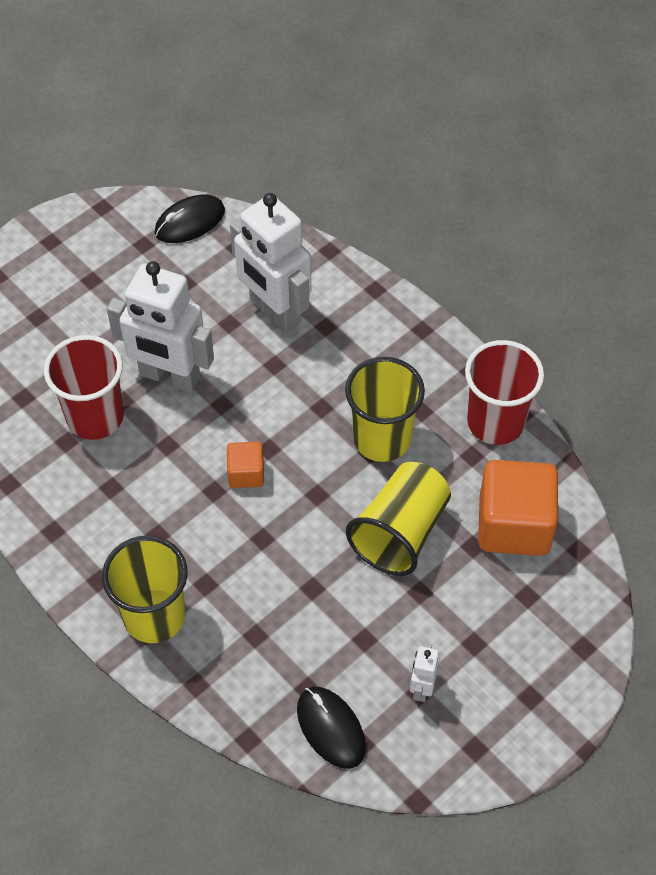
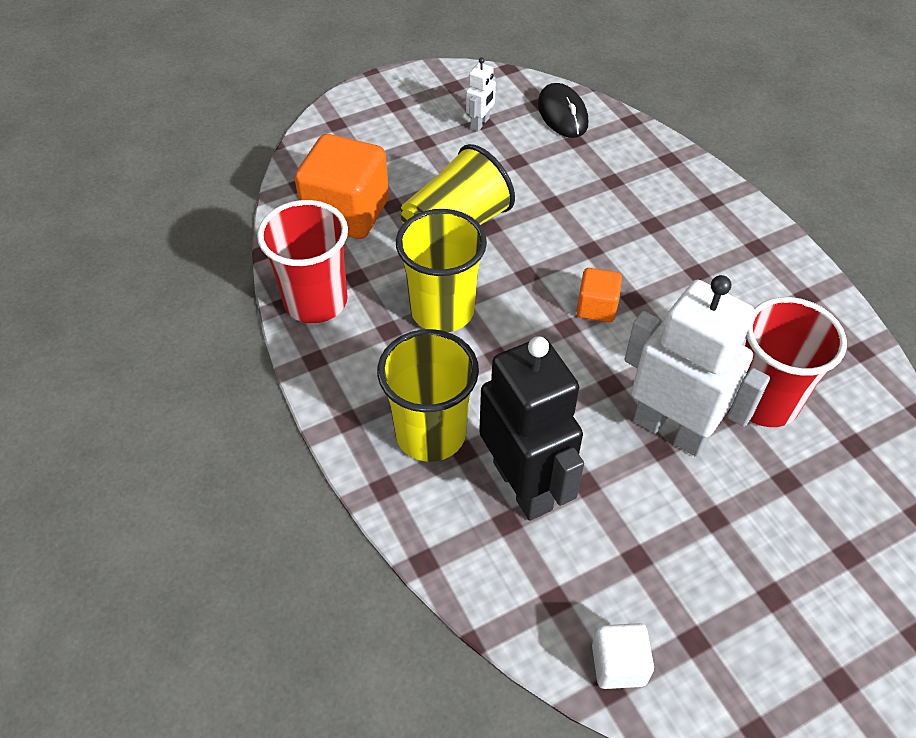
camera: 165 degrees left, 5 degrees down
yellow cup [102,536,188,643] -> yellow cup moved to [377,329,479,462]
black mouse [155,194,225,243] -> white cube [592,623,654,689]
white robot [230,193,311,333] -> black robot [479,336,584,521]

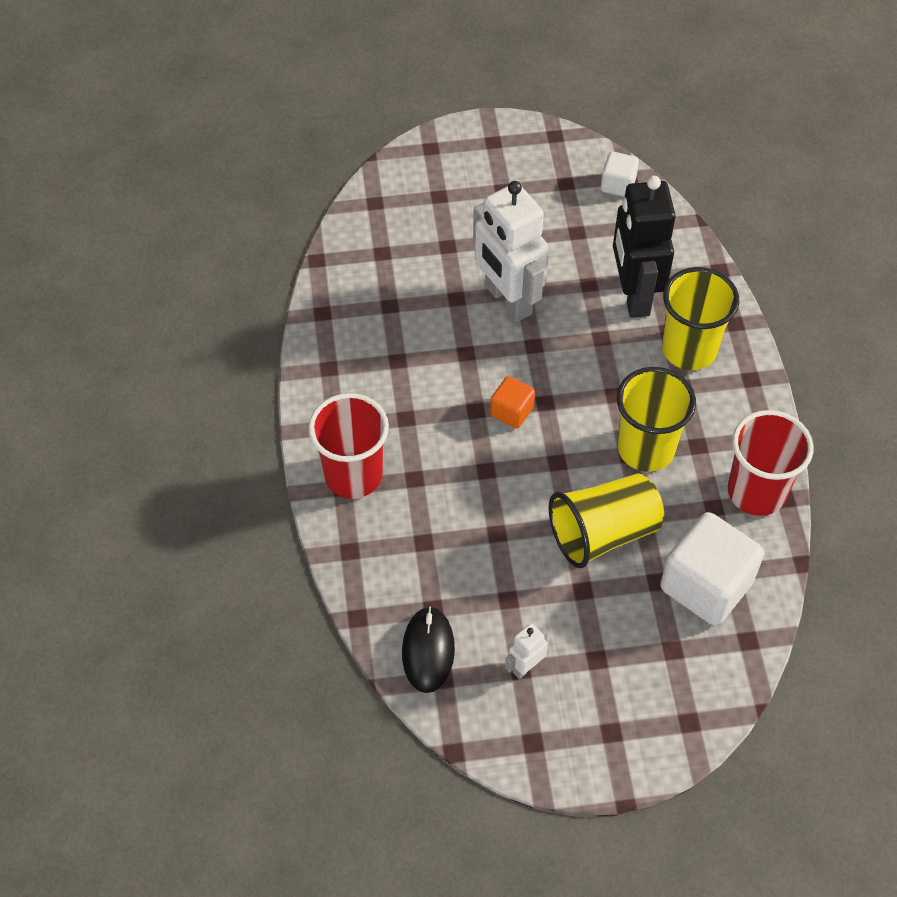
camera: 160 degrees left, 5 degrees up
orange cube [295,134,389,239] -> white cube [660,512,764,626]
red cup [745,297,847,427] -> red cup moved to [308,393,389,499]

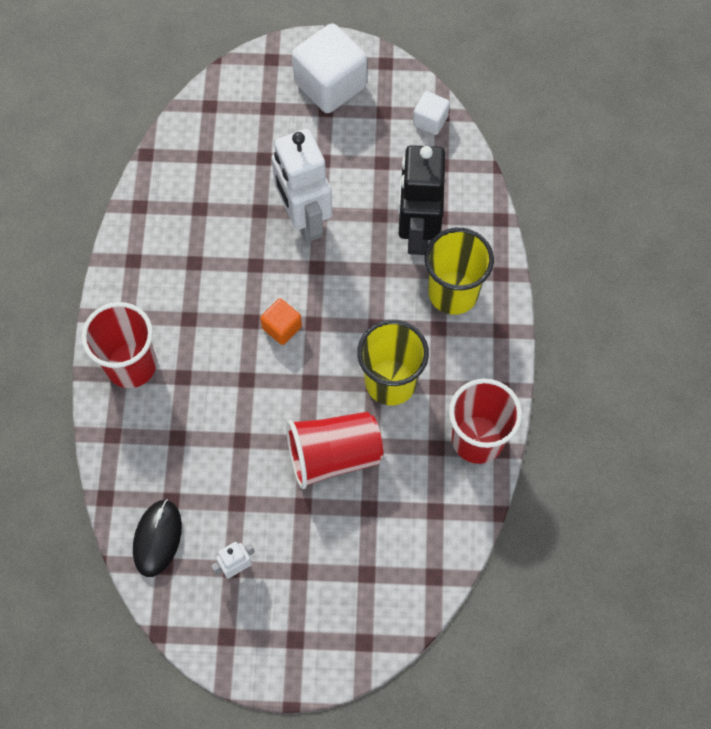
camera: 10 degrees right, 10 degrees up
yellow cup [549,473,664,568] -> red cup [286,412,383,489]
white cube [660,512,764,626] -> white cube moved to [292,23,367,113]

